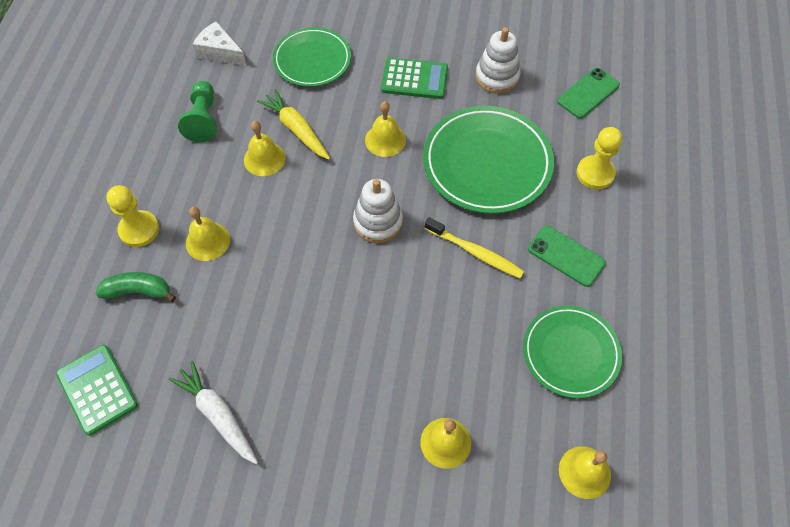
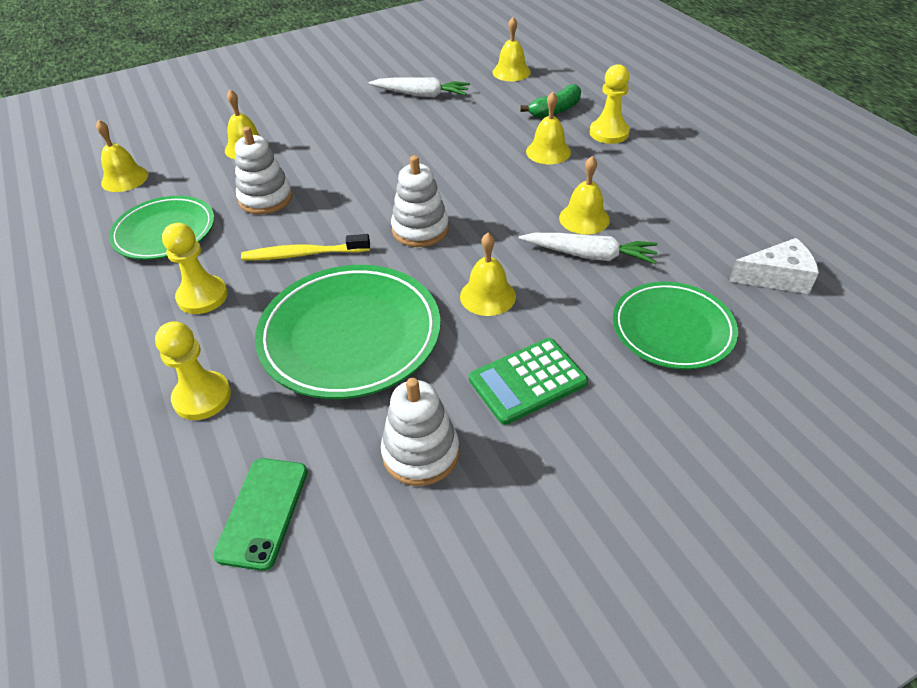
camera: 145 degrees right, 15 degrees down
green calculator [56,345,138,436] -> yellow bell [493,17,531,81]
green pawn [178,81,217,142] -> none
yellow carrot [257,89,330,160] -> white carrot [519,233,658,264]
green phone [528,225,606,287] -> yellow pawn [162,223,228,314]
none -> white stacking toy [235,127,293,214]

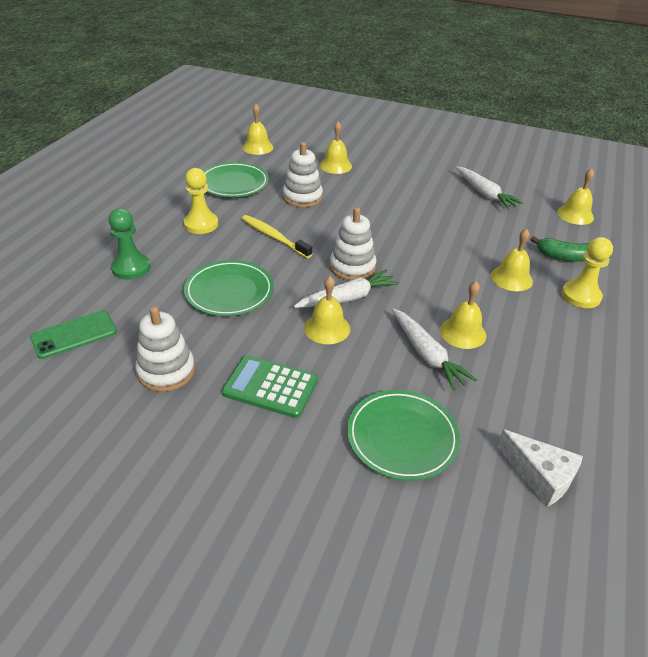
camera: 45 degrees right, 5 degrees down
yellow pawn [155,321,231,420] -> green pawn [108,208,151,280]
green plate [255,265,441,399] -> green plate [184,260,274,316], size x0.66
none -> white carrot [294,270,399,308]

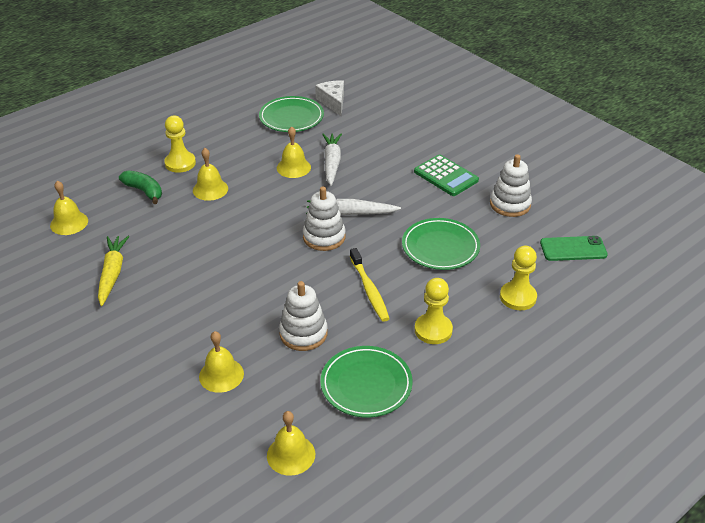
camera: 150 degrees left, 0 degrees up
green pawn [108,208,151,280] -> yellow pawn [500,246,537,310]
yellow bell [304,276,350,344] -> none
green plate [347,390,460,481] -> green plate moved to [259,96,324,132]
white carrot [456,167,523,209] -> yellow carrot [98,236,130,306]

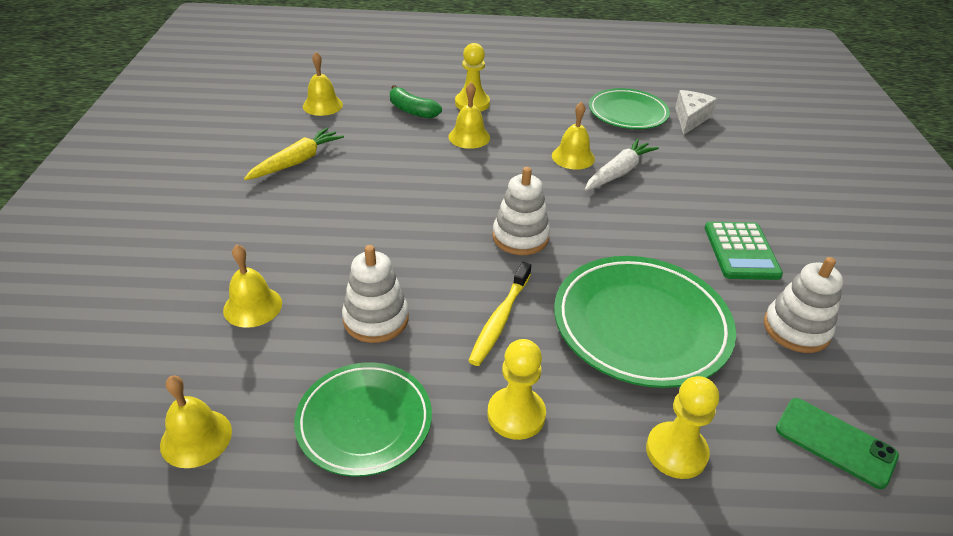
camera: 40 degrees right, 0 degrees up
green banana [119,170,162,204] -> green banana turned 135 degrees clockwise [390,85,442,119]
white carrot [306,199,401,215] -> none
green plate [402,218,480,270] -> green plate [554,256,736,388], size x1.52

